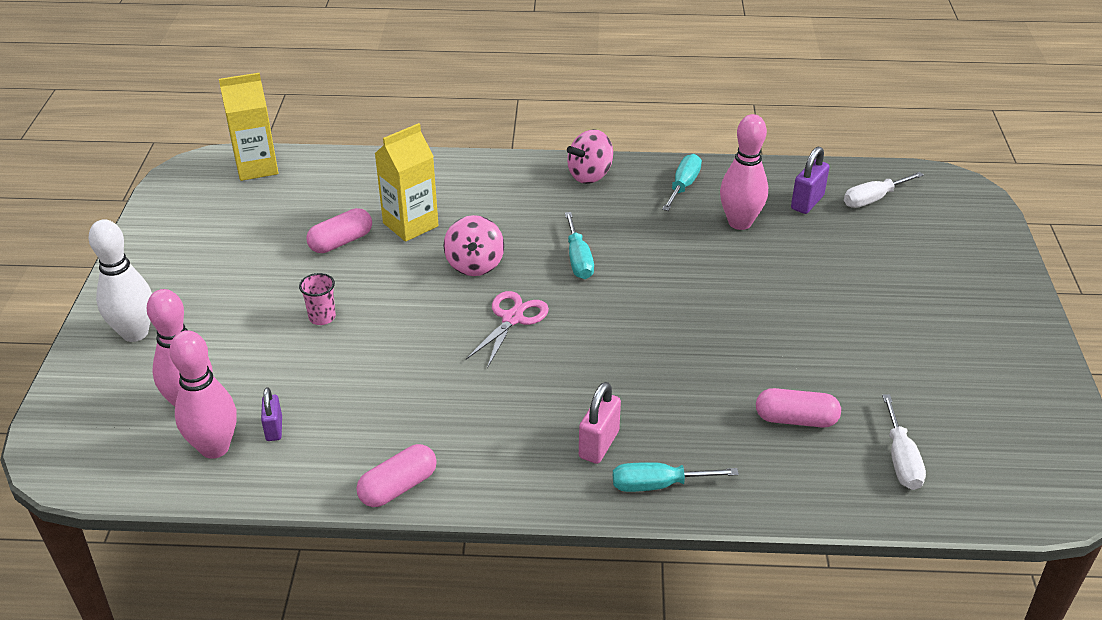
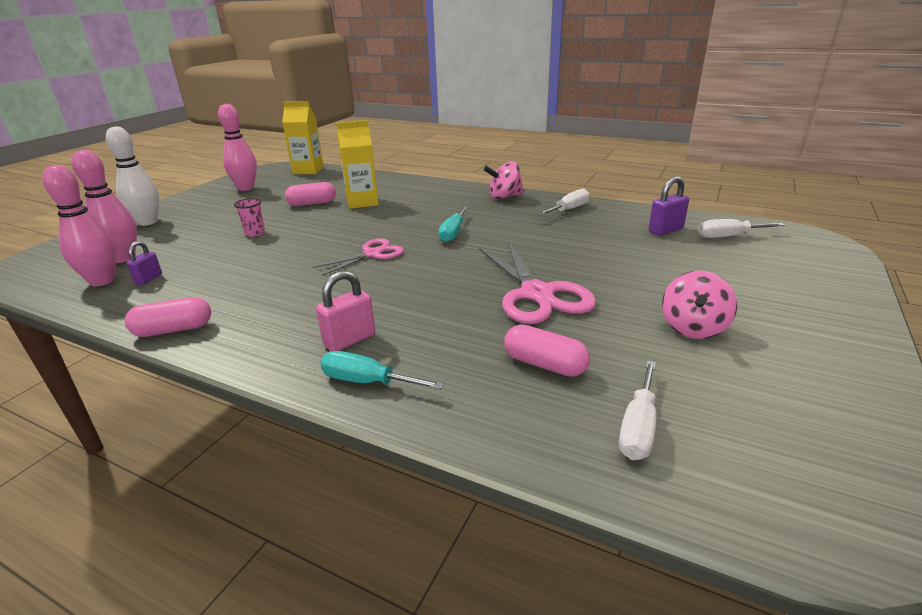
camera: 25 degrees right, 10 degrees down
pink spinning top [444,215,504,276] -> pink spinning top moved to [662,271,737,339]
turquoise screwdriver [662,154,702,211] -> white screwdriver [538,188,590,216]
pink bowling pin [720,114,768,230] -> pink bowling pin moved to [218,104,257,191]
none -> pink scissors [479,242,596,324]

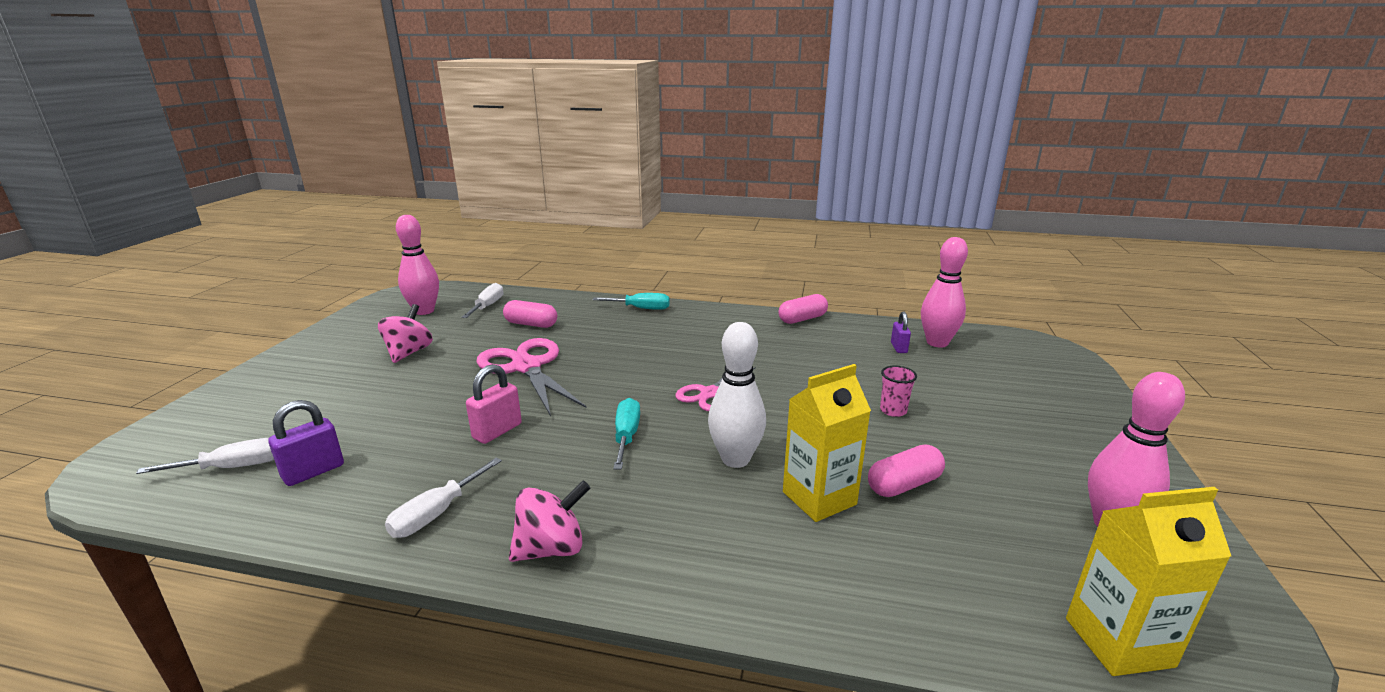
camera: 165 degrees right, 5 degrees down
pink bowling pin [72,150,137,263] -> pink bowling pin moved to [396,215,439,315]
white bowling pin [106,126,159,226] -> white bowling pin moved to [708,322,766,468]
pink padlock [316,270,375,351] -> pink padlock moved to [466,364,522,444]

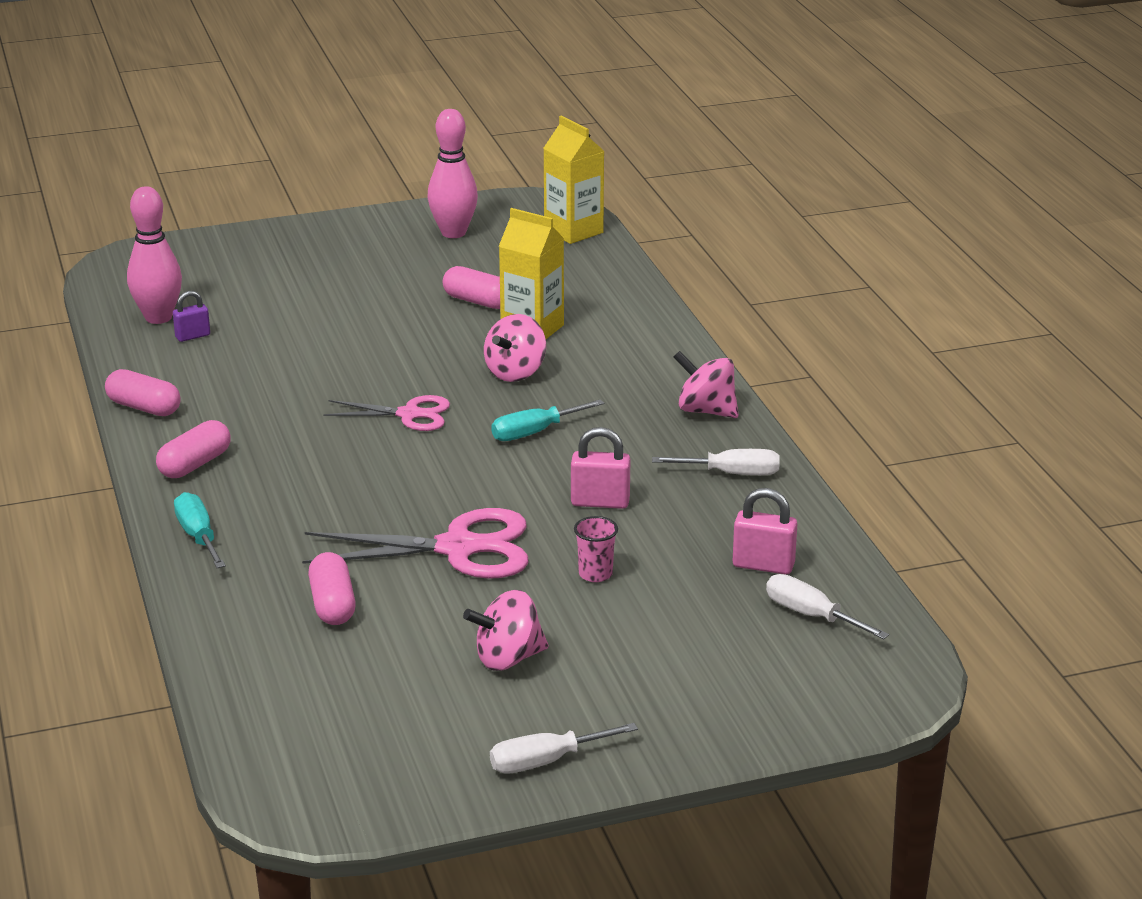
camera: 120 degrees left, 5 degrees up
purple padlock [268,400,344,486] -> pink padlock [733,488,797,575]
pink bowling pin [396,215,439,315] -> none
white screwdriver [461,283,504,318] -> white screwdriver moved to [490,723,638,774]
pink scissors [476,338,586,416] -> pink scissors turned 120 degrees counterclockwise [302,508,528,579]
white bowling pin [708,322,766,468] -> pink spinning top [484,314,546,382]
pink cup [880,366,917,417] -> pink cup moved to [574,516,618,582]
none -> pink capsule [156,420,231,478]

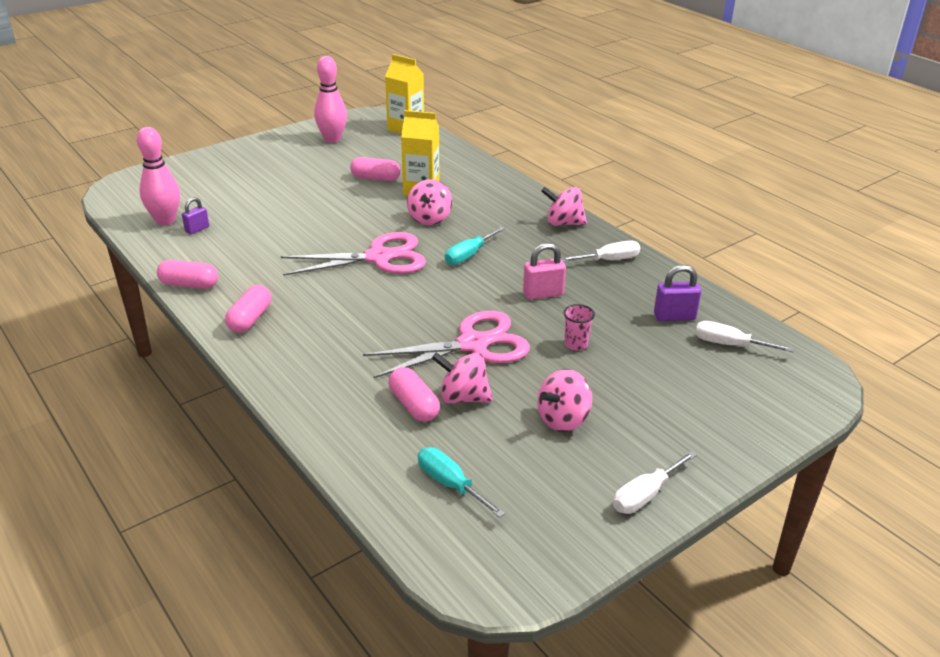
camera: 20 degrees left, 5 degrees up
turquoise screwdriver [174,492,226,568] -> turquoise screwdriver moved to [418,447,505,518]
pink scissors [323,395,450,431] -> pink scissors [281,232,426,276], size x1.65
pink padlock [733,488,797,575] -> purple padlock [654,265,701,321]
none -> pink spinning top [432,352,493,403]

